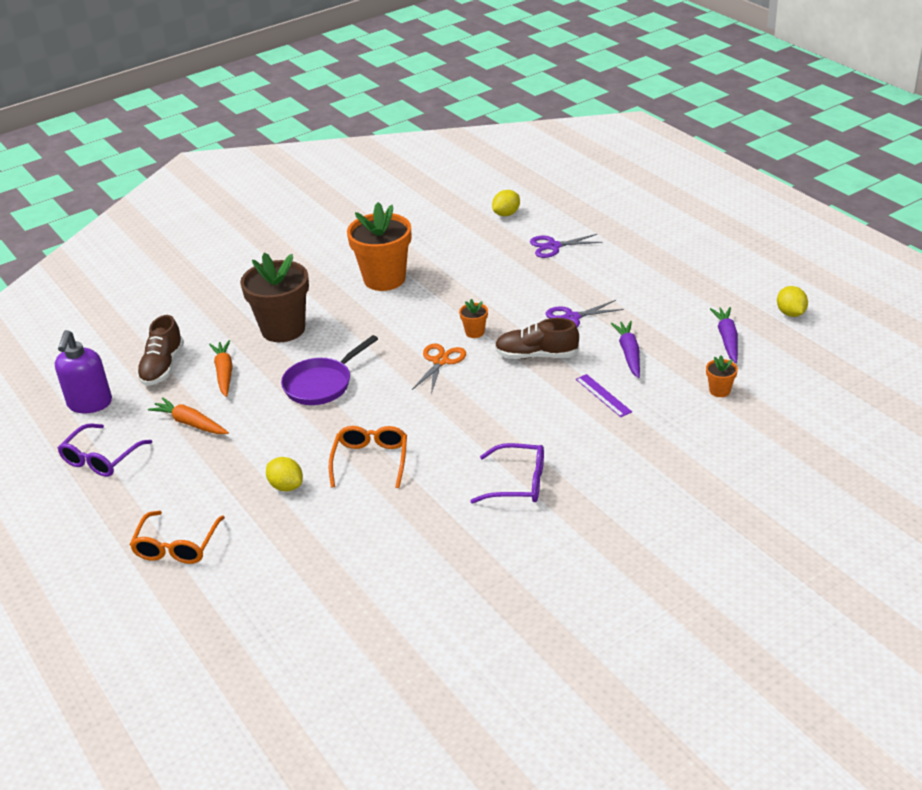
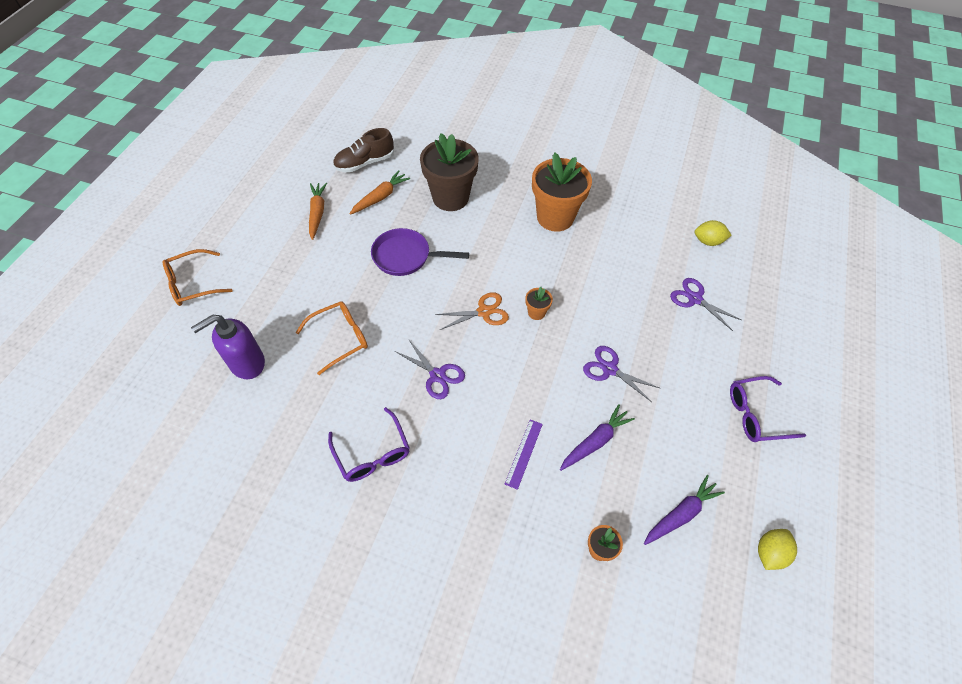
camera: 50 degrees right, 20 degrees up
purple soap dispenser [55,330,112,413] -> purple soap dispenser moved to [191,314,265,379]
purple glasses [58,424,152,477] -> purple glasses moved to [730,376,806,442]
yellow lemon [266,457,303,492] -> none
brown shoe [495,318,579,359] -> none
none -> purple scissors [395,340,465,399]

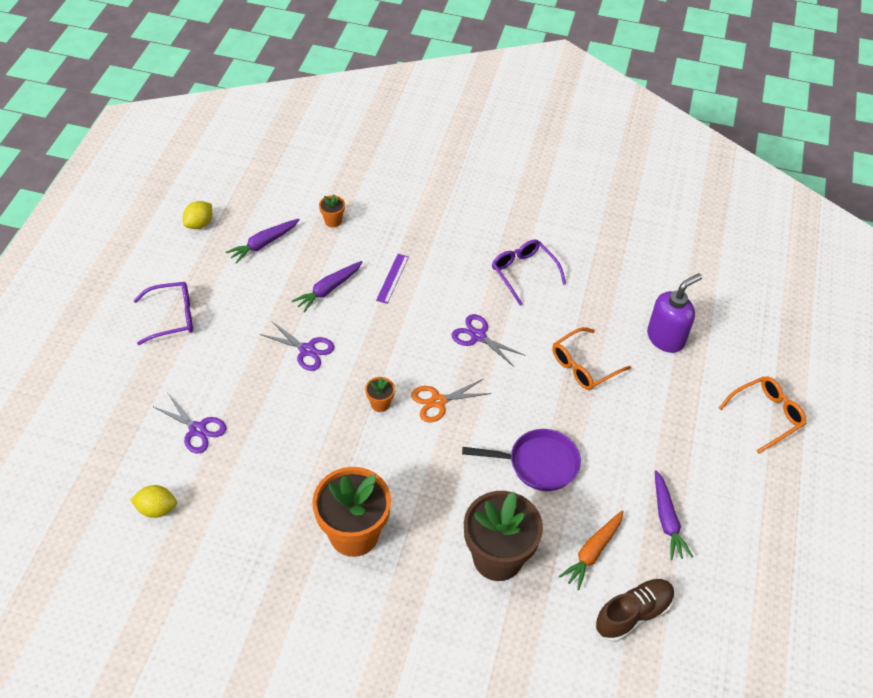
camera: 175 degrees right, 5 degrees down
orange carrot [309,183,327,240] -> purple carrot [655,470,693,560]

